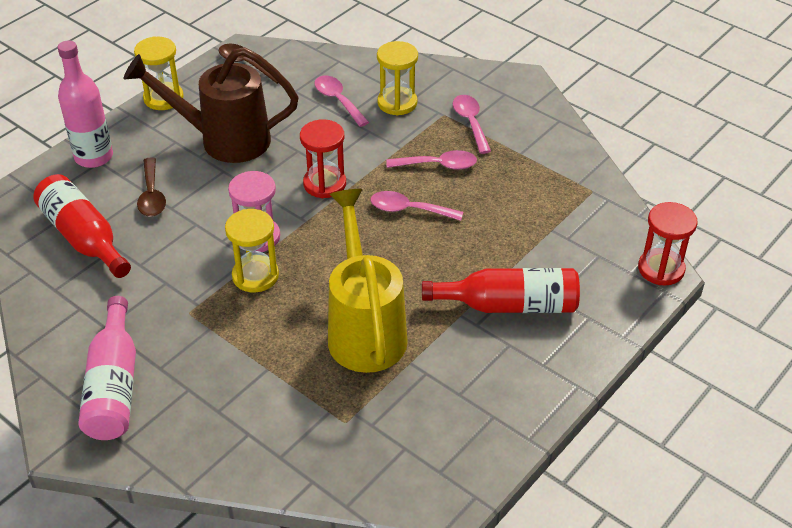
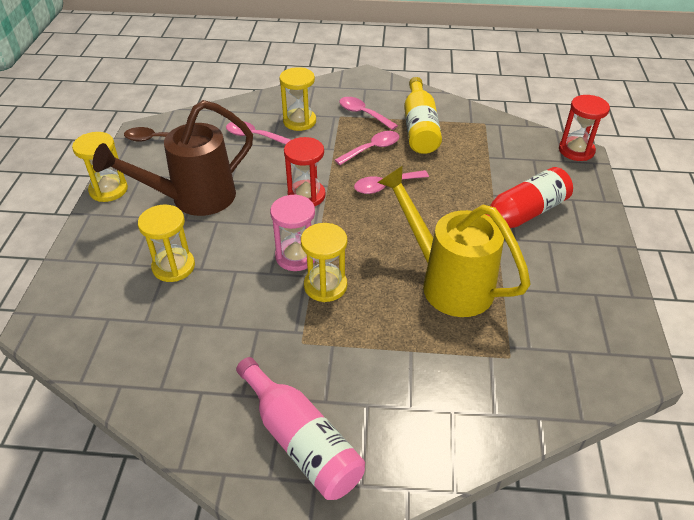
camera: 35 degrees left, 0 degrees up
red bottle [33,174,131,278] -> none
pink bottle [57,40,113,168] -> none
brown spoon [137,157,166,217] -> yellow hourglass [138,205,195,282]
none -> yellow bottle [404,77,442,154]

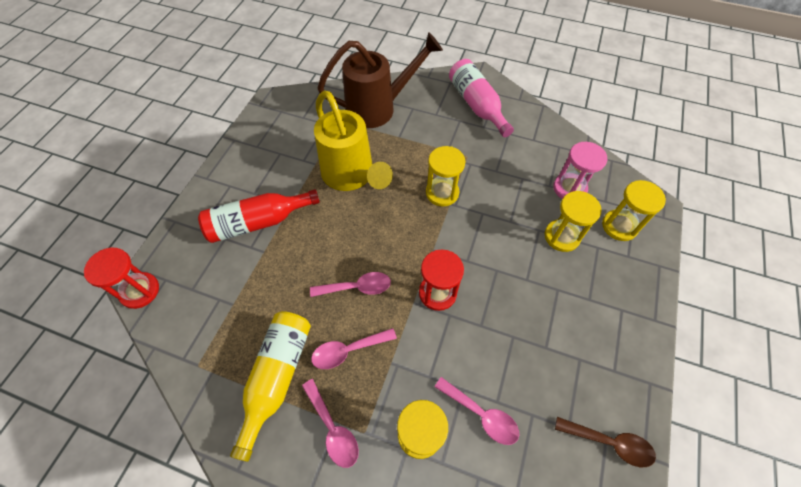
camera: 165 degrees left, 15 degrees up
yellow hourglass [72,132,128,202] -> yellow hourglass moved to [602,180,666,241]
brown watering can [93,100,253,216] -> brown watering can moved to [318,32,443,128]
pink hourglass [270,194,315,271] -> pink hourglass moved to [553,142,607,199]

